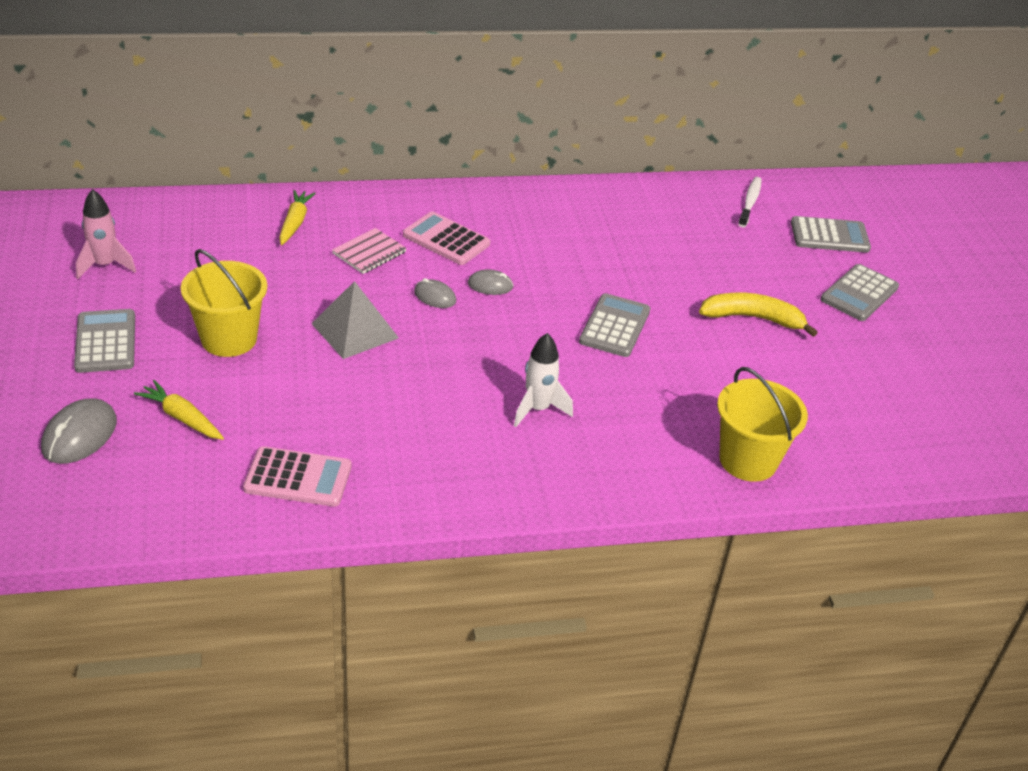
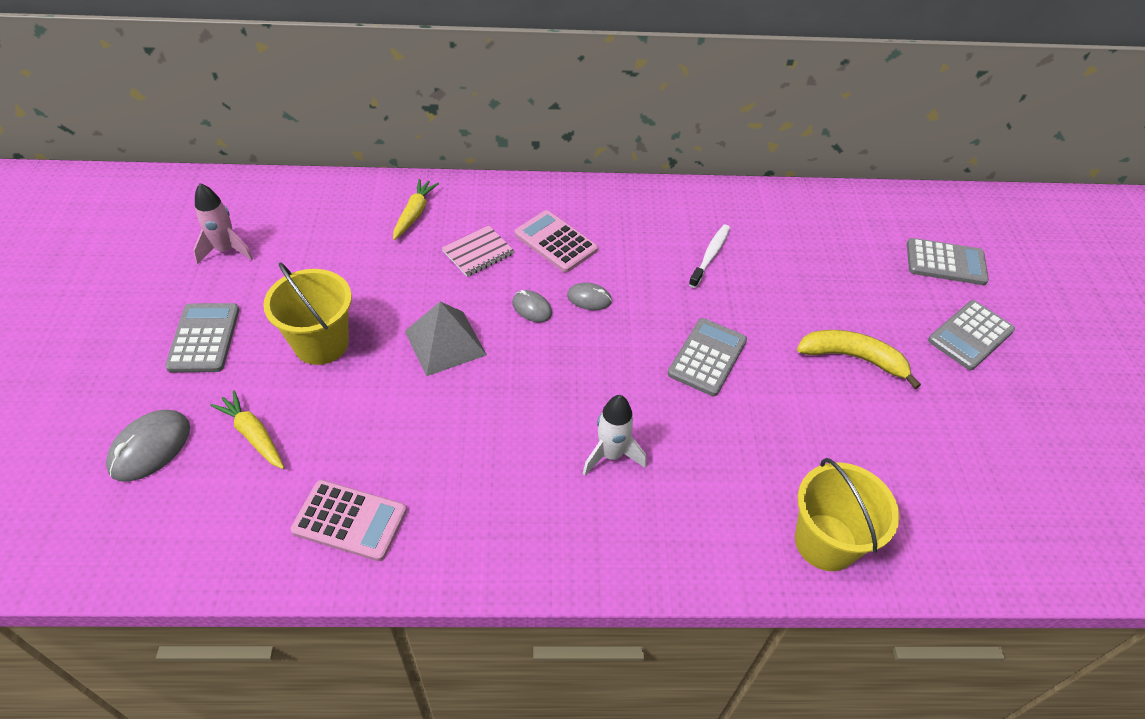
camera: 10 degrees right, 10 degrees up
white toothbrush [738,177,762,227] -> white toothbrush moved to [689,225,730,288]

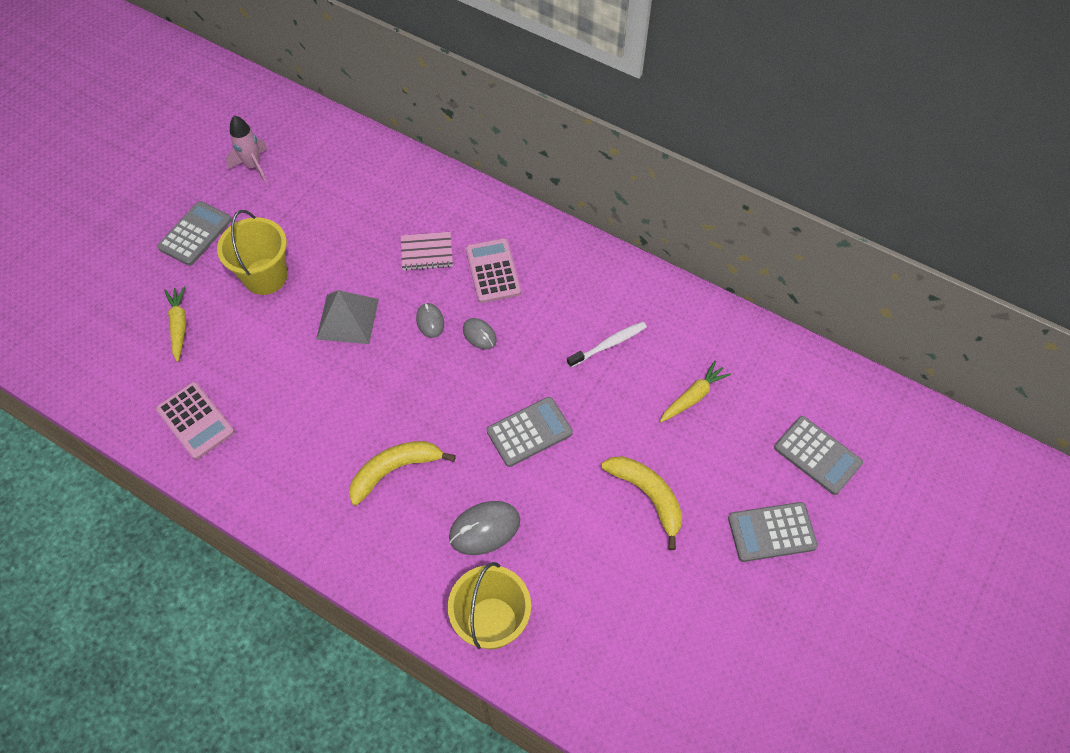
camera: 35 degrees right, 10 degrees up
grey mouse [106,410,190,482] -> grey mouse moved to [449,501,520,555]
yellow carrot [393,179,439,240] -> yellow carrot moved to [660,361,731,422]
white rocket [583,395,647,476] -> yellow banana [349,441,456,506]

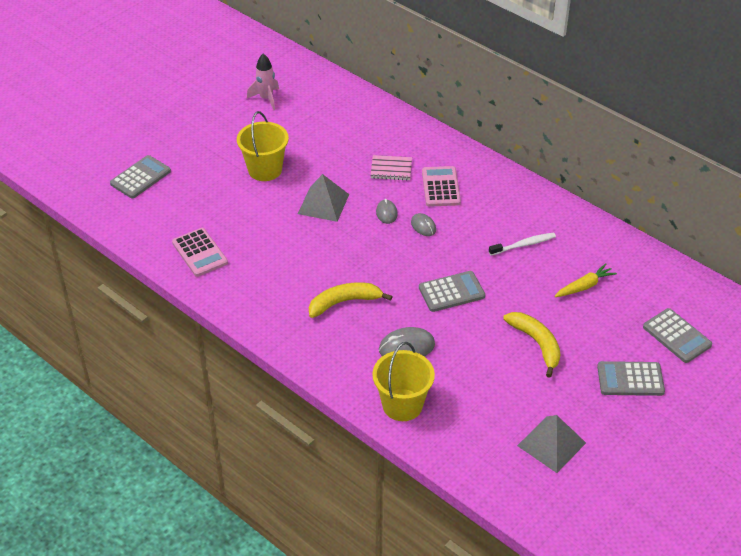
camera: 10 degrees right, 15 degrees down
grey calculator [157,201,232,266] -> grey calculator moved to [110,155,171,199]
yellow carrot [164,286,186,362] -> none
none -> grey pyramid [517,415,586,473]

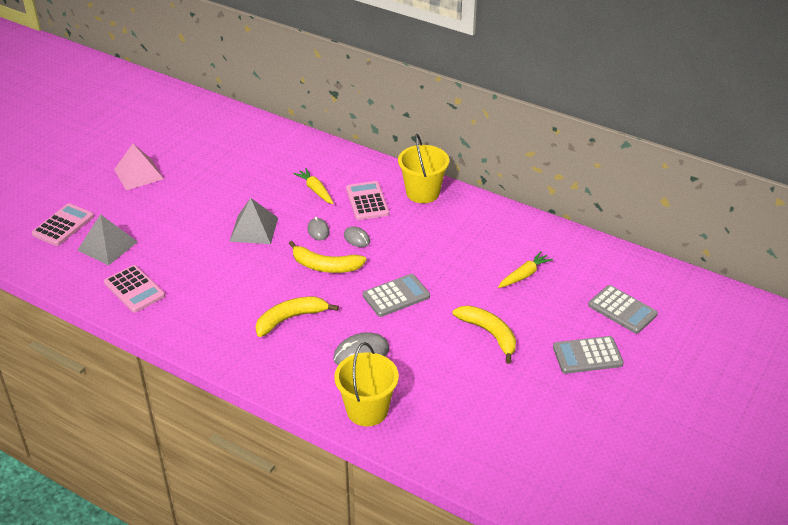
camera: 10 degrees left, 5 degrees down
grey calculator [110,155,171,199] -> pink calculator [32,203,94,246]
yellow bucket [237,111,289,181] -> yellow bucket moved to [398,134,449,203]
pink rocket [247,54,279,111] -> none
pink notebook [370,155,412,180] -> yellow carrot [293,168,334,204]
white toothbrush [489,232,556,256] -> none
grey pyramid [517,415,586,473] -> grey pyramid moved to [77,214,138,265]
none -> pink pyramid [114,144,164,190]
none -> yellow banana [289,241,367,273]

